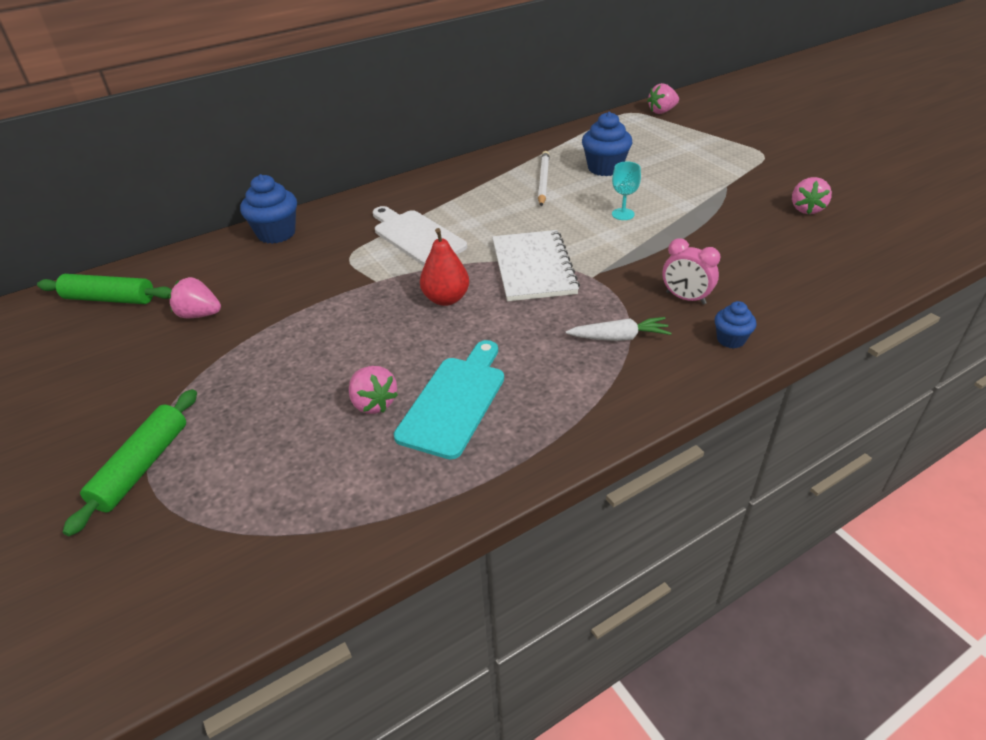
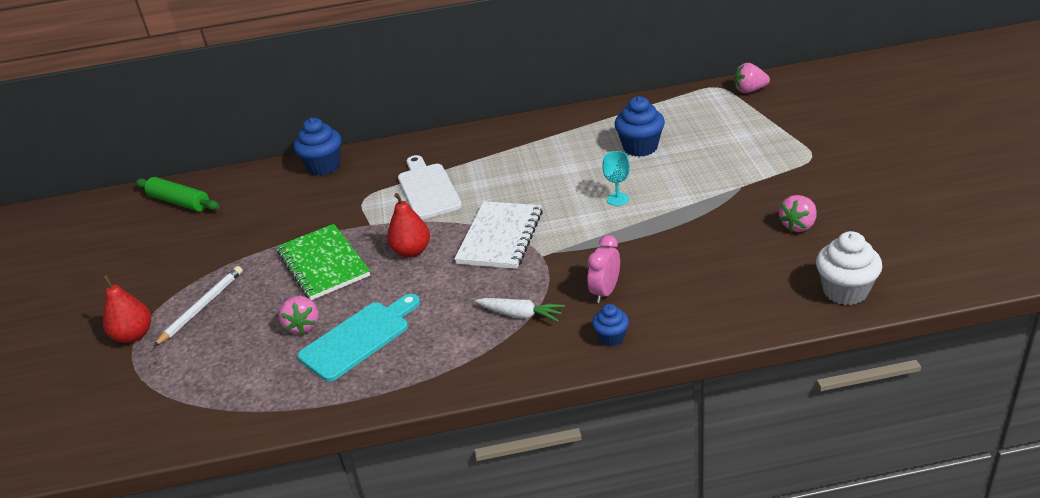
camera: 25 degrees right, 5 degrees down
green rolling pin [63,389,197,536] -> red pear [102,274,151,343]
pink strawberry [169,277,221,318] -> none
white pencil [538,151,550,206] -> white pencil moved to [153,266,243,347]
pink clock [663,238,720,305] -> pink clock turned 60 degrees clockwise [587,235,620,303]
none -> green notebook [277,224,370,300]
none -> white cupcake [816,231,882,305]

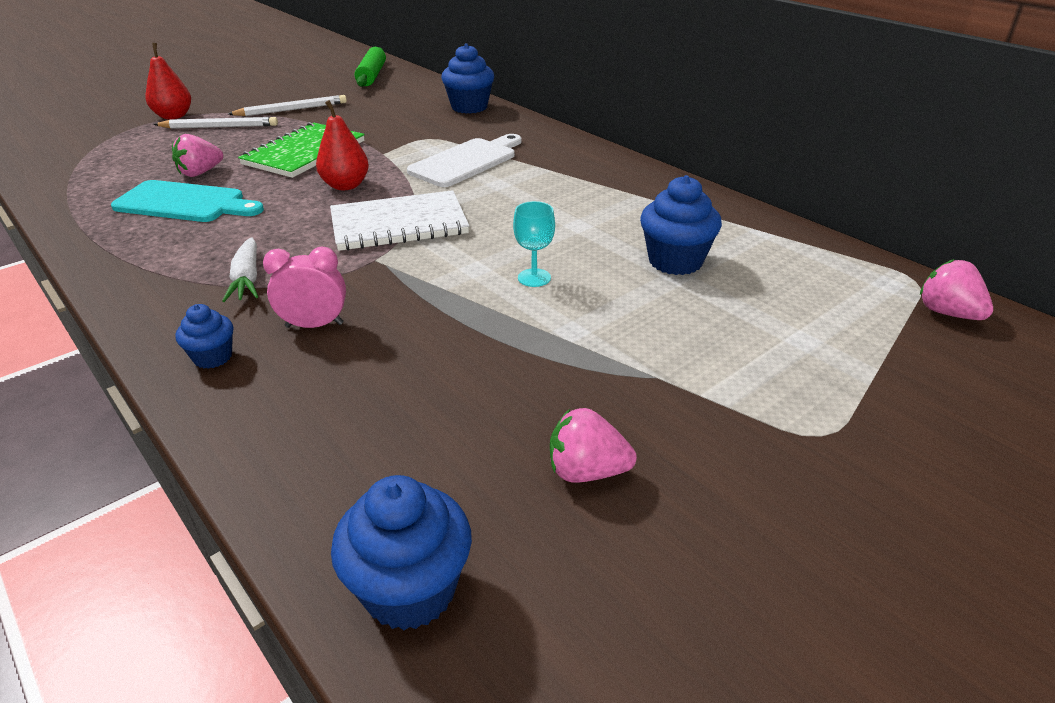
camera: 55 degrees right, 0 degrees up
white cupcake [816,231,882,305] -> blue cupcake [331,475,472,630]
none -> white pencil [228,95,347,116]

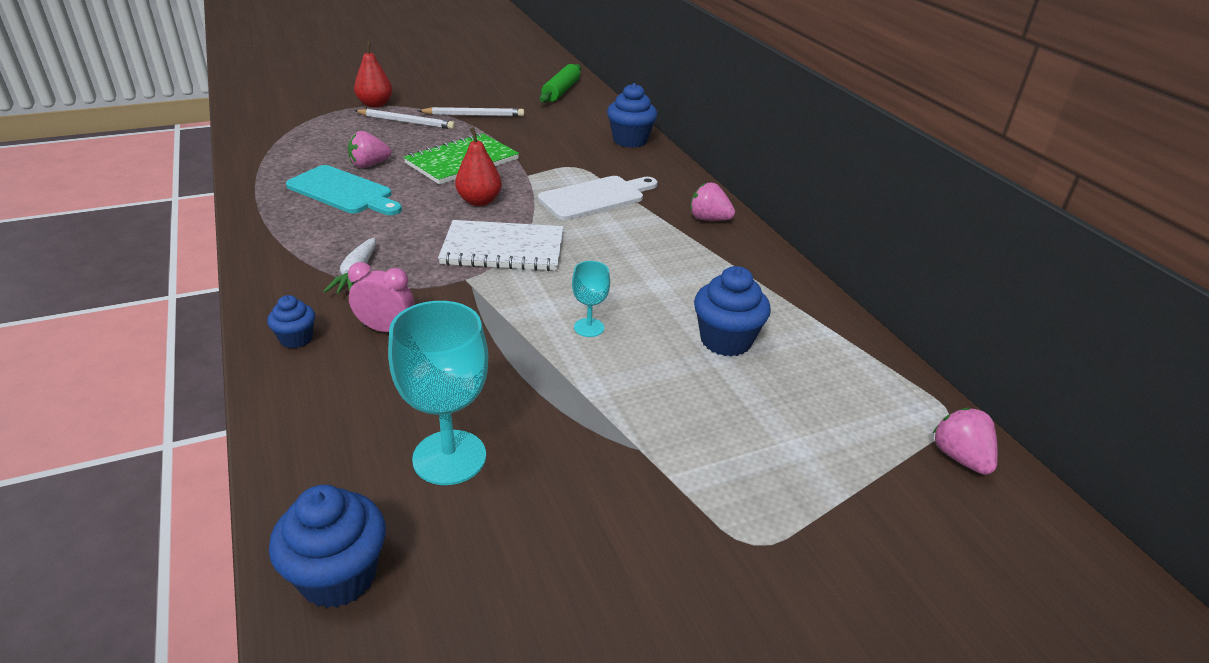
camera: 15 degrees right, 0 degrees up
pink strawberry [550,408,637,483] -> pink strawberry moved to [690,182,735,221]
none -> turquoise goblet [388,301,488,485]

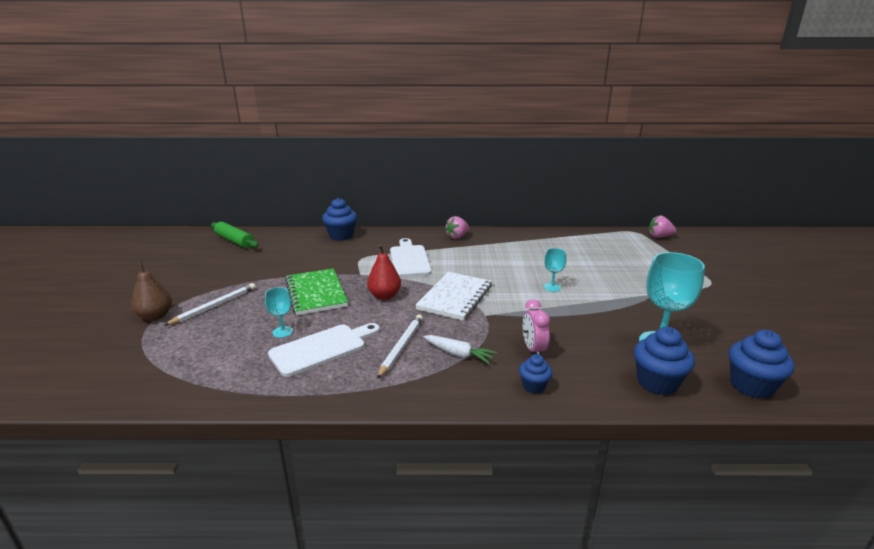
camera: 65 degrees left, 10 degrees down
turquoise cutting board [286,165,402,215] -> white cutting board [268,323,380,377]
pink strawberry [348,131,391,168] -> turquoise goblet [265,287,293,338]
pink clock [348,262,414,332] -> pink clock turned 45 degrees counterclockwise [523,299,550,355]
red pear [354,41,392,108] -> brown pear [131,261,172,321]
white pencil [418,107,524,117] -> white pencil moved to [377,315,423,379]
blue cupcake [694,266,771,357] -> blue cupcake moved to [634,327,695,395]

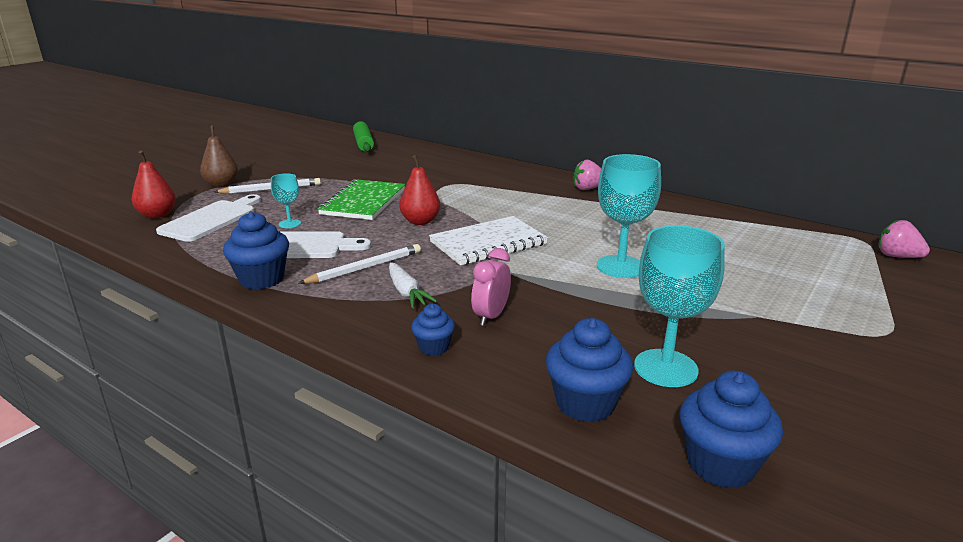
camera: 35 degrees right, 0 degrees up
blue cupcake [322,198,357,241] -> blue cupcake moved to [223,211,289,290]
white cutting board [390,238,432,277] -> white cutting board moved to [156,194,261,242]
turquoise goblet [544,248,567,292] -> turquoise goblet [597,154,661,278], size x1.93
none -> red pear [132,151,176,218]

